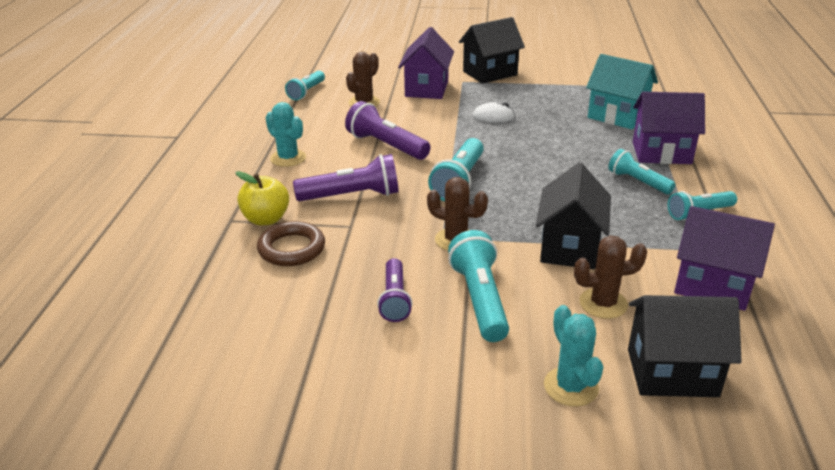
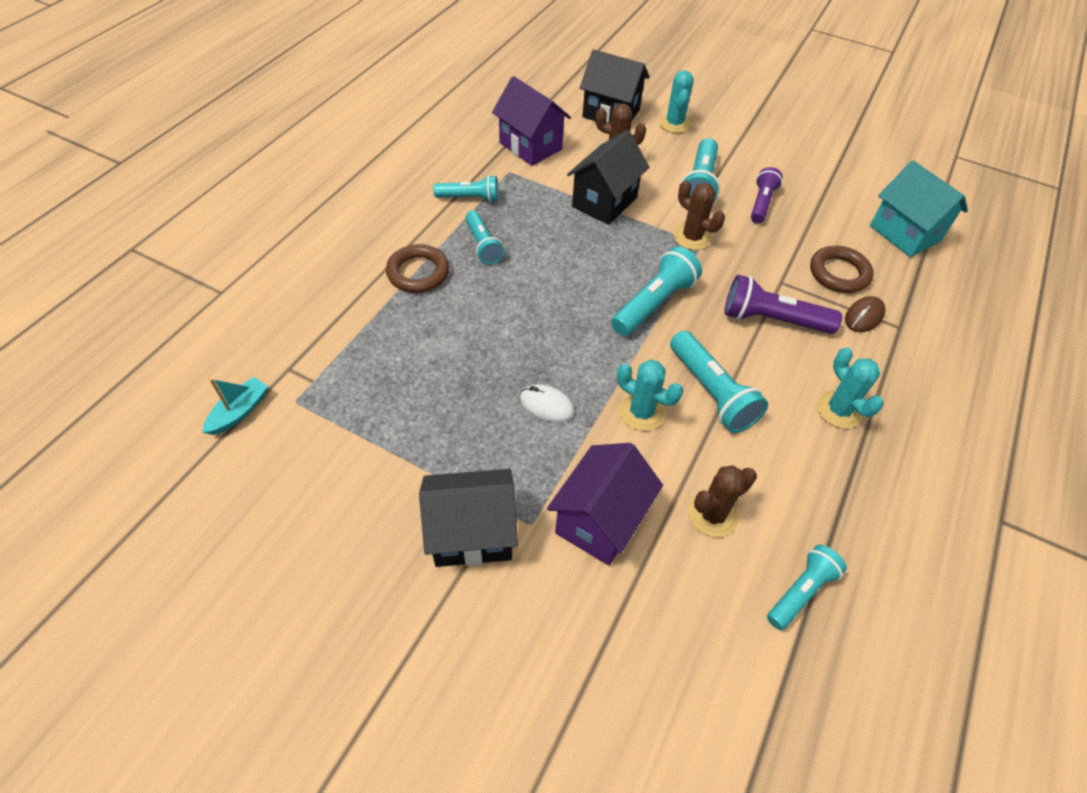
camera: 160 degrees left, 20 degrees up
yellow apple [235,171,289,225] -> brown mouse [845,296,885,332]
purple flashlight [345,101,431,160] -> turquoise flashlight [670,331,768,433]
turquoise house [586,54,658,129] -> turquoise house moved to [870,160,968,257]
purple house [633,92,705,164] -> brown ring [386,244,449,293]
none -> turquoise boat [202,377,268,435]
none -> turquoise cactus [617,360,683,431]

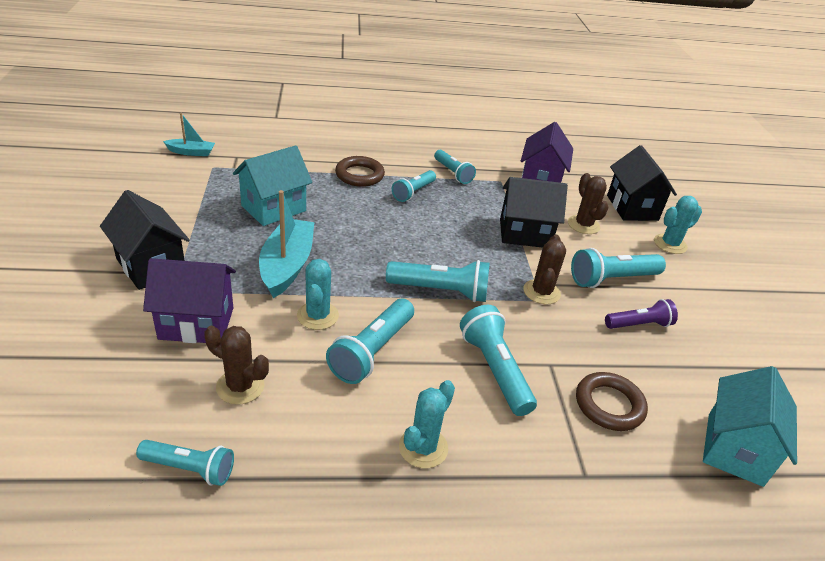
camera: 55 degrees right, 15 degrees down
white mouse [520,384,575,422] -> turquoise boat [259,190,314,298]
purple flashlight [724,275,842,334] -> turquoise flashlight [460,305,537,416]
brown mouse [845,296,885,332] -> none
none -> turquoise house [233,145,312,226]

